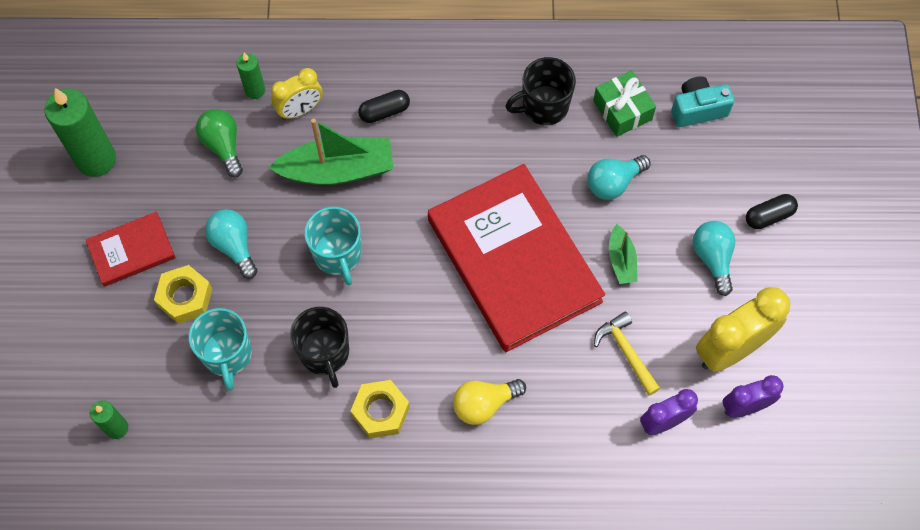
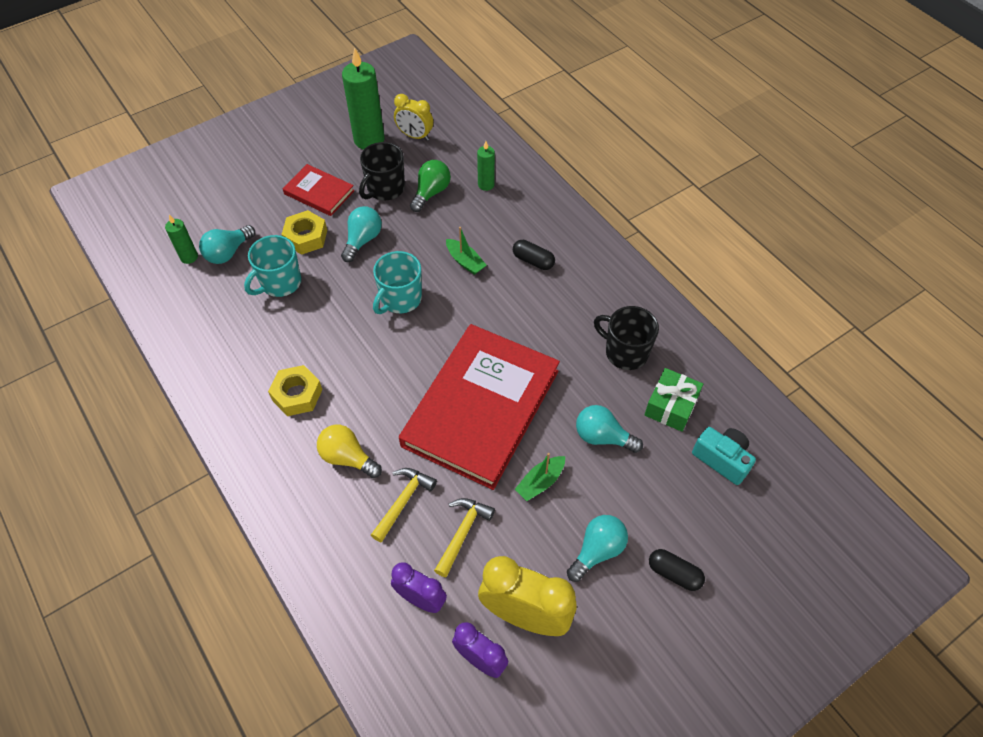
camera: 55 degrees right, 10 degrees down
green boat [268,118,394,185] -> green boat [446,227,486,275], size x0.51
yellow clock [271,68,323,120] -> yellow clock moved to [394,94,433,141]
black mug [290,307,349,388] -> black mug moved to [359,142,405,200]
none -> turquoise light bulb [199,225,255,264]
none -> yellow hammer [371,468,437,543]

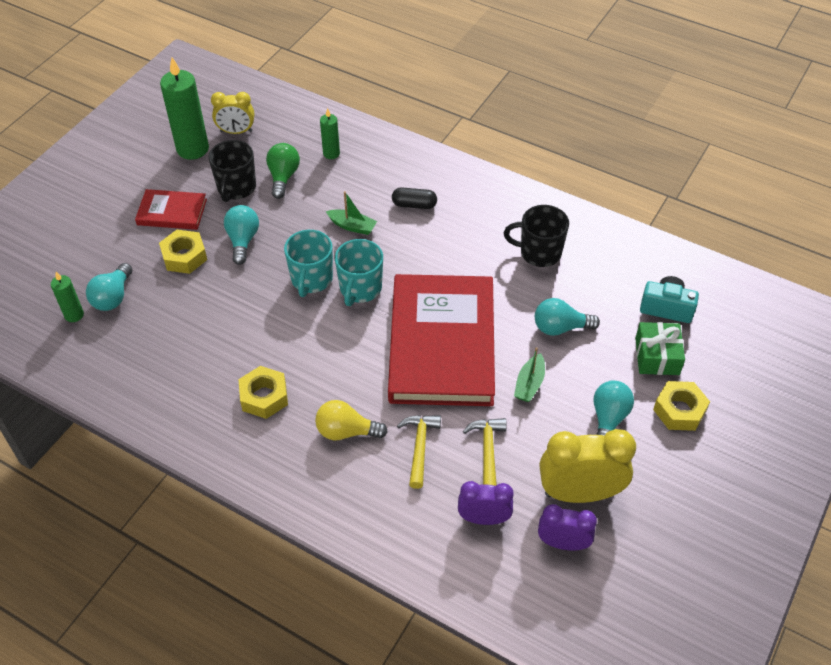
camera: 25 degrees left, 5 degrees down
turquoise mug [244,235,301,297] -> turquoise mug moved to [335,239,383,306]
green gift [644,368,703,432] -> green gift moved to [635,322,685,375]
black capsule [649,549,705,591] -> yellow nut [653,381,710,431]

